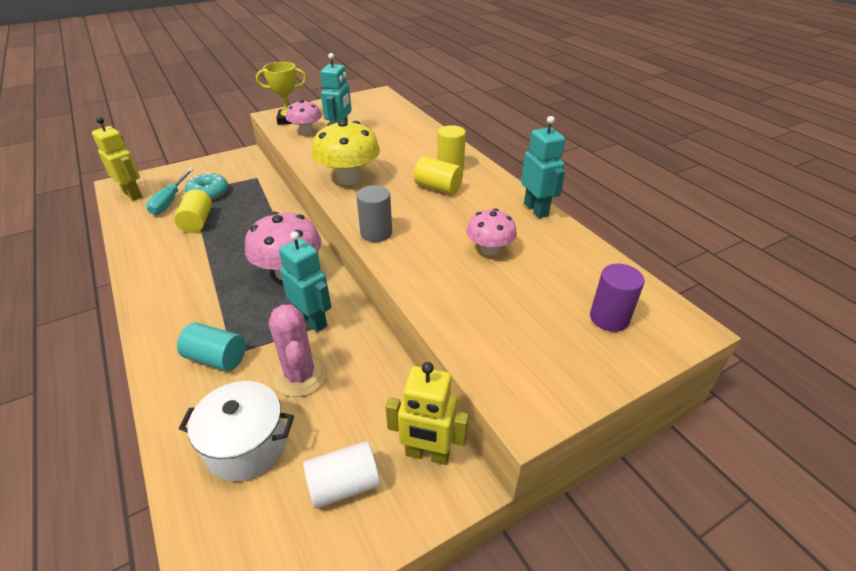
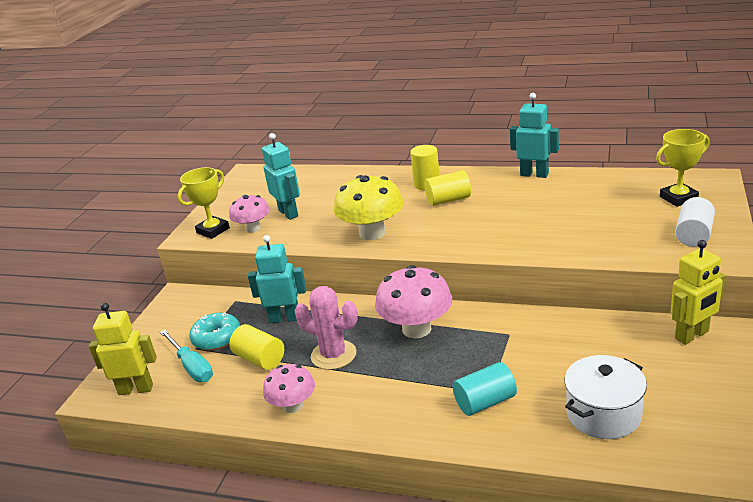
camera: 40 degrees left, 10 degrees down
pink cactus [269,305,327,397] -> pink cactus moved to [294,286,358,370]
turquoise robot [279,231,331,332] -> turquoise robot moved to [248,235,306,323]
white cylinder [303,441,380,509] -> white cylinder moved to [675,197,715,247]
grey cylinder [356,185,392,242] -> none
pink mushroom [466,208,517,256] -> pink mushroom moved to [263,364,315,413]
purple cylinder [590,264,645,332] -> yellow trophy [656,129,710,207]

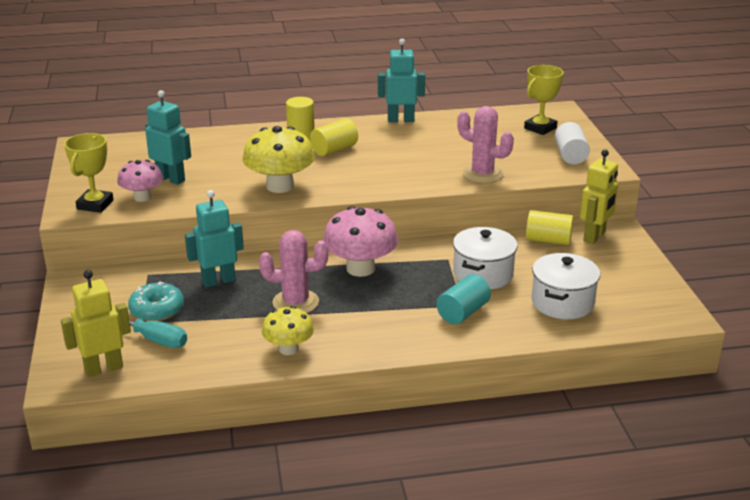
camera: 30 degrees left, 0 degrees up
yellow cylinder [229,324,284,370] -> yellow cylinder moved to [526,210,573,245]
pink mushroom [263,364,315,413] -> yellow mushroom [262,306,314,355]
none -> white pot [453,227,518,290]
none -> pink cactus [457,106,514,183]

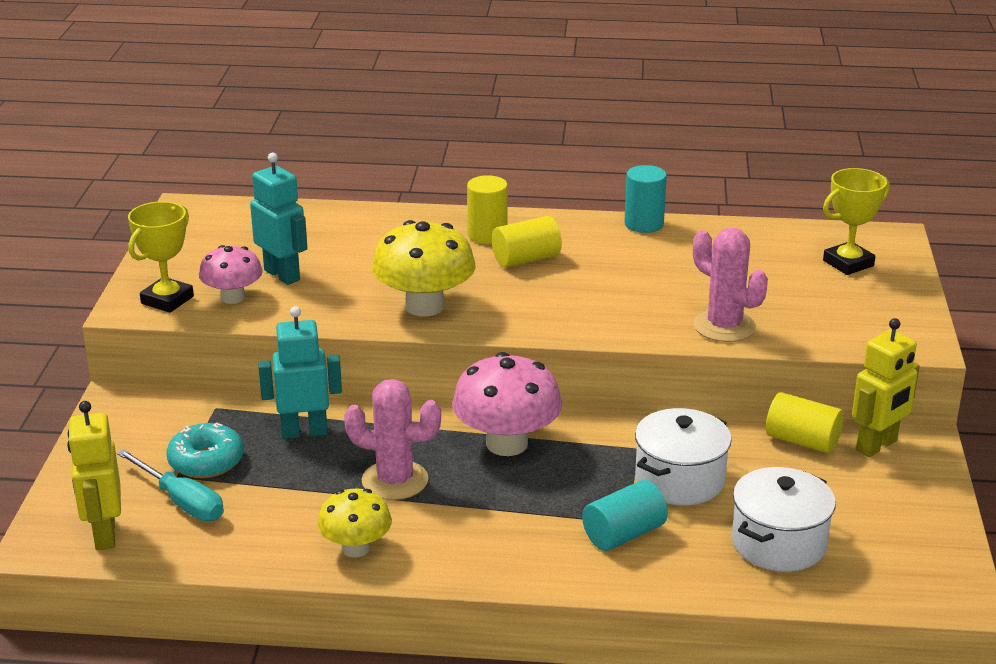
camera: 15 degrees right, 0 degrees up
yellow robot [61,270,131,377] -> yellow robot turned 90 degrees counterclockwise [67,401,121,550]
turquoise robot [378,38,425,122] -> turquoise cylinder [624,165,667,233]
white cylinder [555,122,590,164] -> none

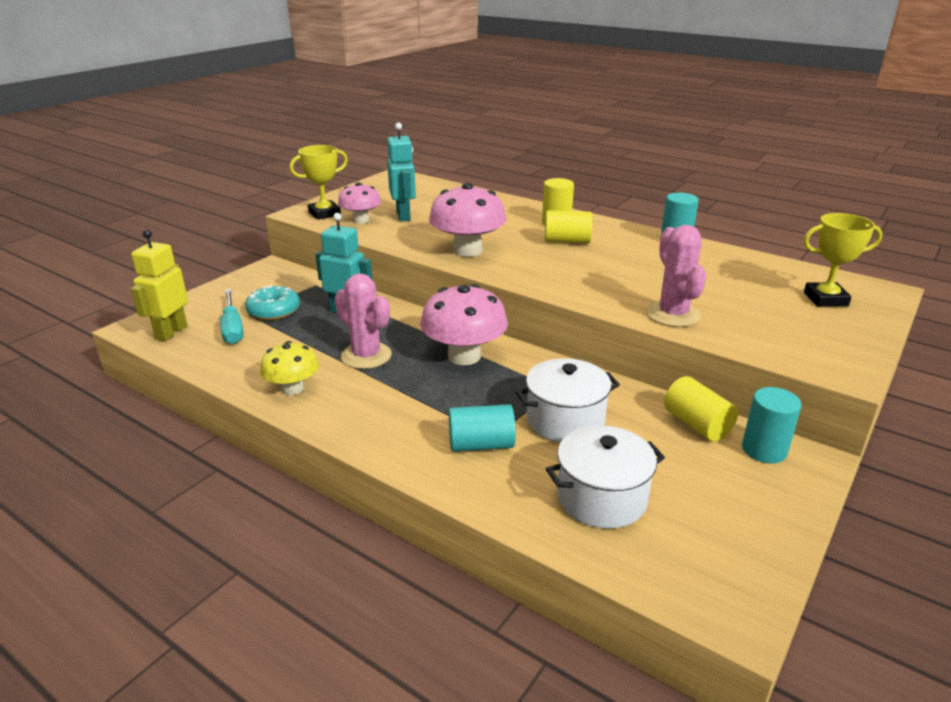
camera: 30 degrees right, 0 degrees up
yellow mushroom [372,220,475,317] -> pink mushroom [429,183,506,257]
yellow robot [852,318,920,457] -> turquoise cylinder [742,387,802,463]

